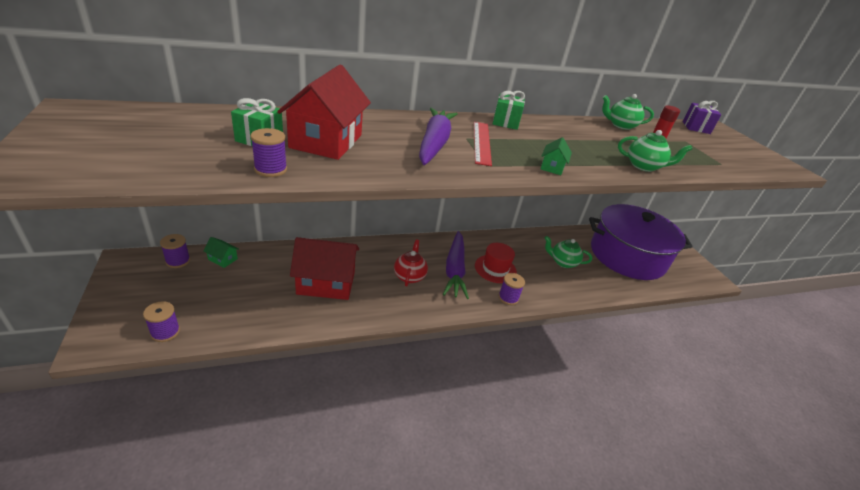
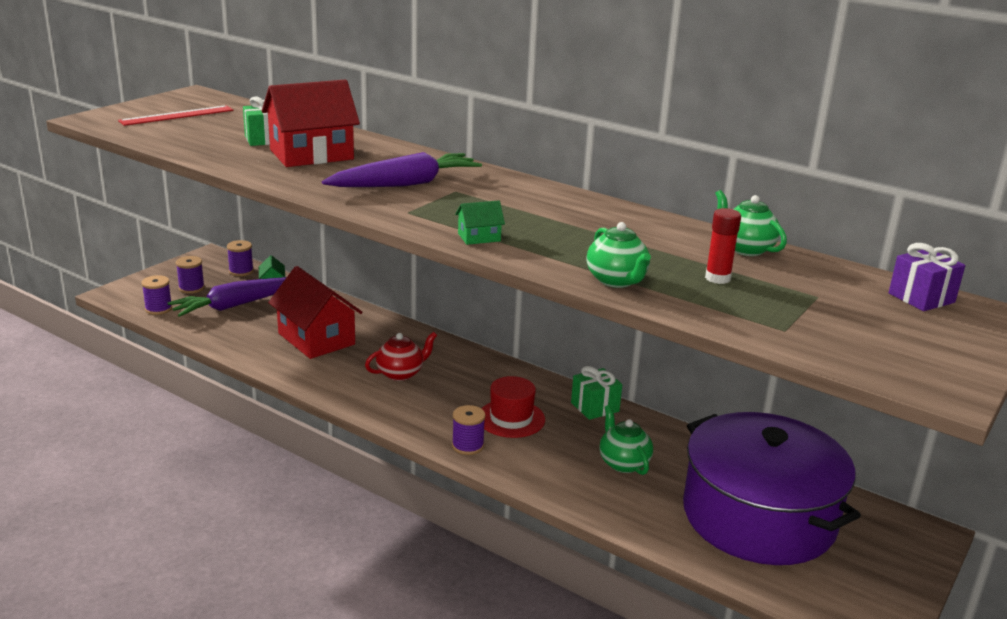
camera: 55 degrees right, 10 degrees down
purple spool [250,128,287,177] -> purple spool moved to [176,256,205,294]
purple carrot [443,231,469,299] -> purple carrot moved to [168,277,287,317]
red ruler [474,122,492,166] -> red ruler moved to [118,105,233,126]
green gift [493,91,525,130] -> green gift moved to [571,366,622,420]

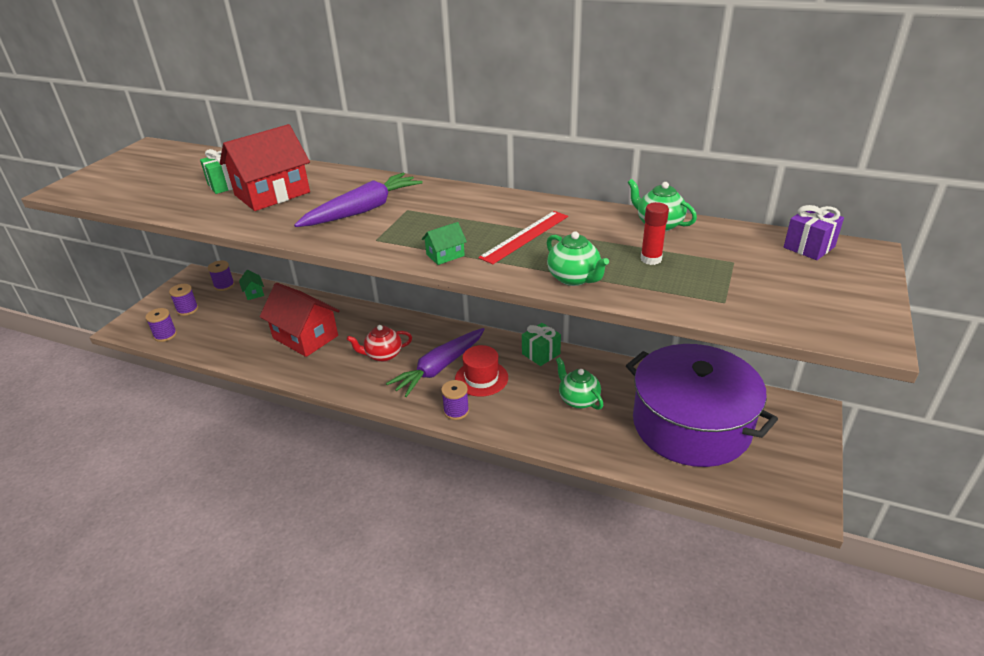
camera: 10 degrees left, 10 degrees up
red ruler [118,105,233,126] -> red ruler moved to [478,211,568,264]
purple carrot [168,277,287,317] -> purple carrot moved to [386,328,485,397]
red teapot [365,332,437,381] -> red teapot turned 150 degrees counterclockwise [347,325,412,362]

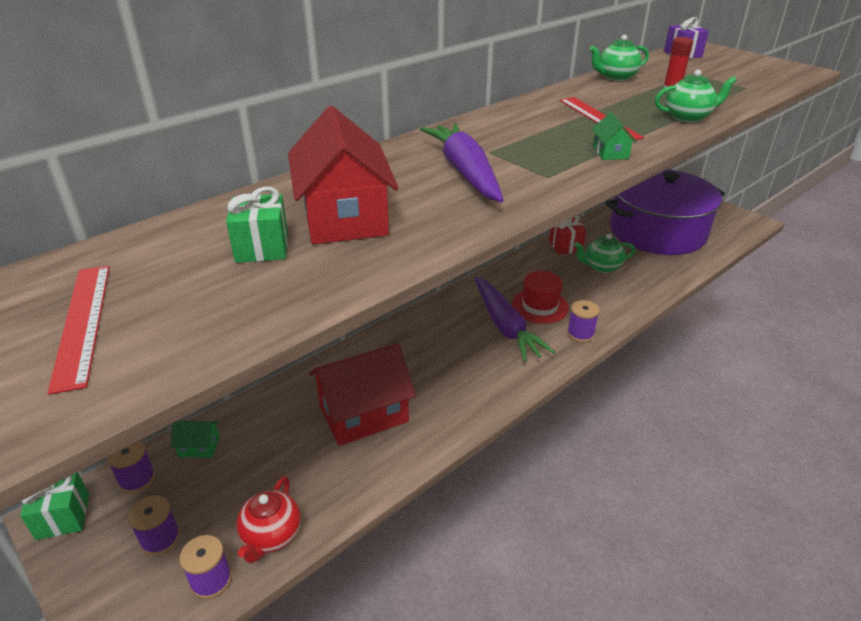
camera: 65 degrees left, 0 degrees up
red teapot [347,325,412,362] -> red teapot moved to [236,476,301,564]
green gift [522,323,561,366] -> green gift moved to [20,472,89,540]
none -> red ruler [47,266,110,395]
none -> red gift [549,215,586,255]

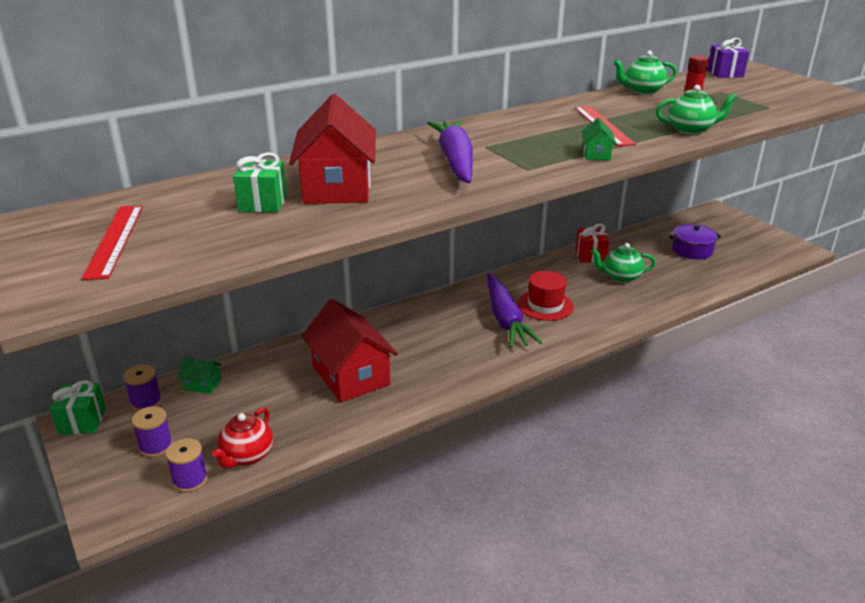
camera: 10 degrees right, 5 degrees down
red house [309,343,416,446] -> red house turned 75 degrees clockwise [301,299,398,402]
purple spool [567,300,600,342] -> none
purple pot [605,169,725,255] -> purple pot [669,224,721,260], size x0.41

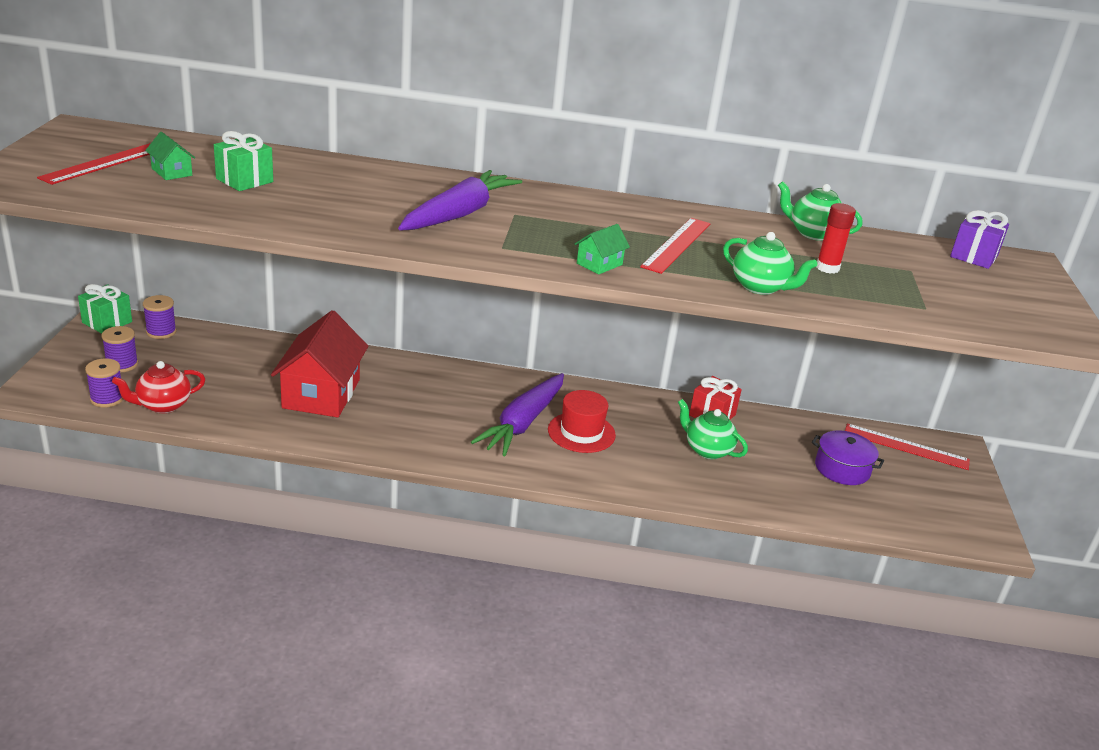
camera: 35 degrees right, 0 degrees up
green house [178,358,222,394] -> green house moved to [145,132,195,180]
red house [289,94,376,204] -> none
none -> red ruler [845,423,970,470]

